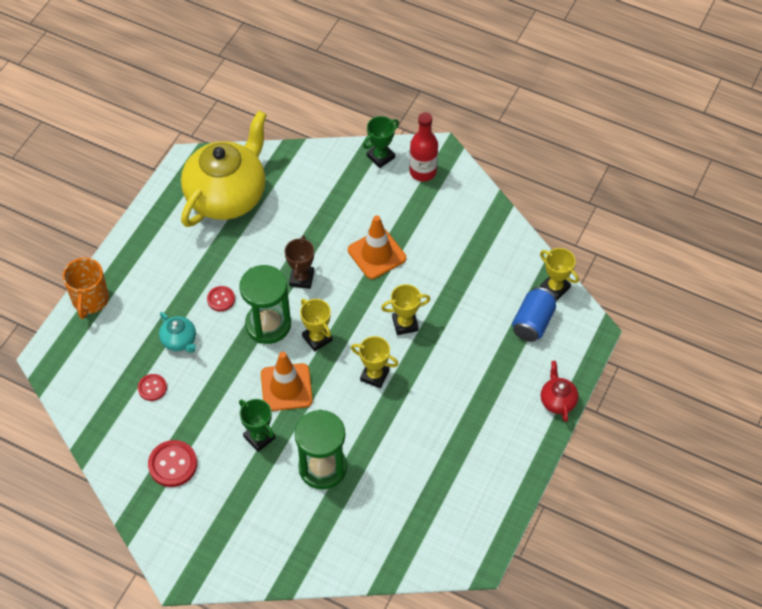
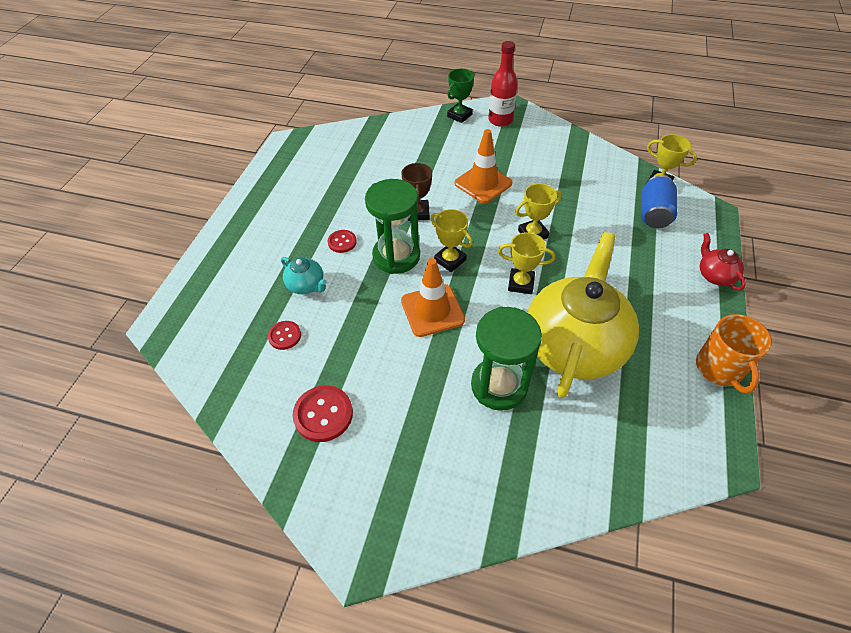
camera: 10 degrees left, 5 degrees down
orange mug [63,258,109,319] -> orange mug moved to [696,314,772,394]
yellow teapot [181,111,267,227] -> yellow teapot moved to [527,232,639,398]
green trophy [239,399,276,452] -> none

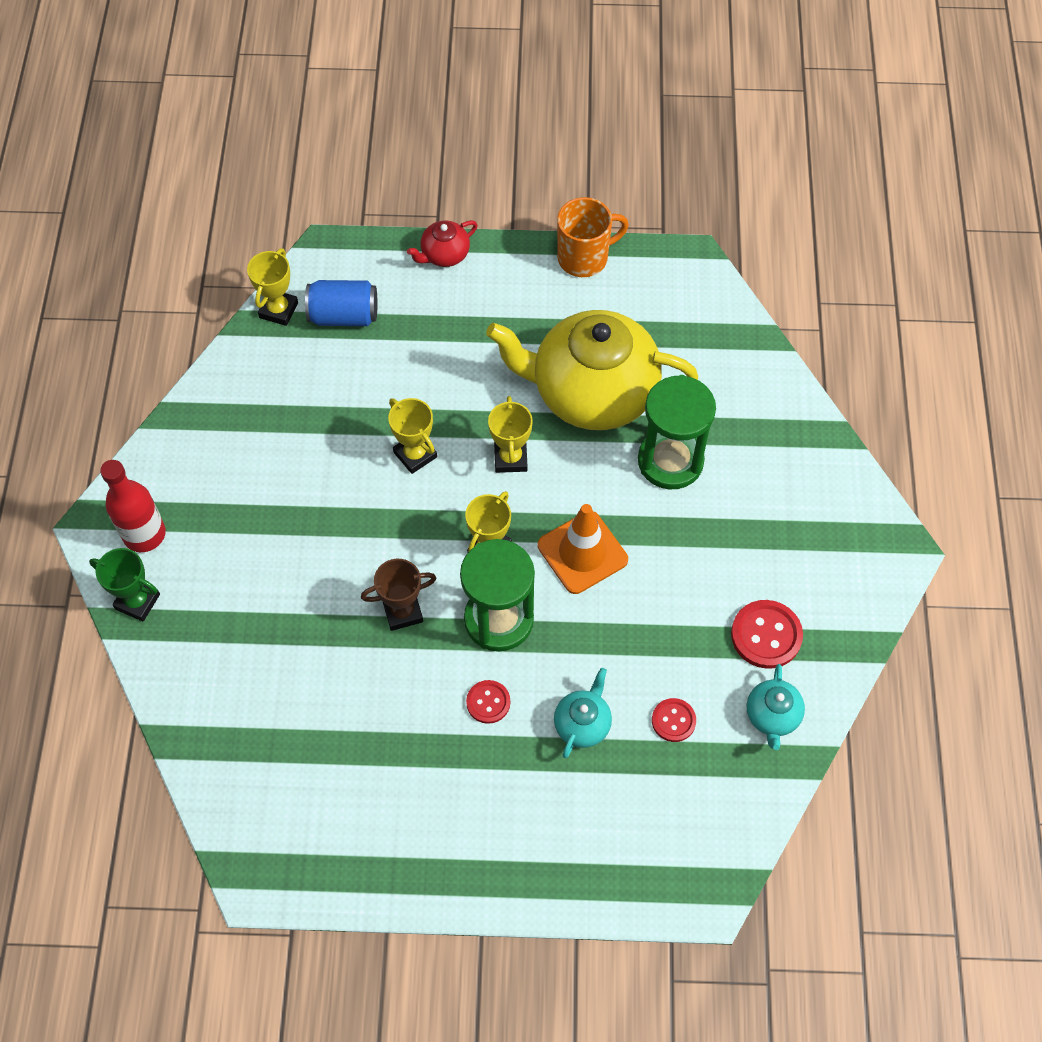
camera: 105 degrees left, 10 degrees up
orange traffic cone [454,129,513,203] -> none
none -> turquoise teapot [747,664,805,750]

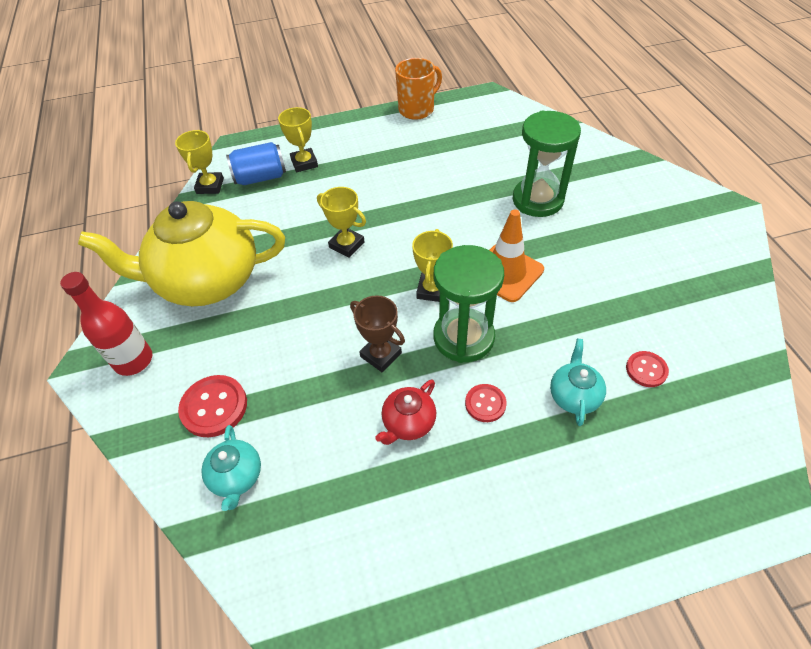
camera: 15 degrees left, 10 degrees down
green trophy [89,548,160,622] -> none
brown trophy [361,559,436,631] -> brown trophy turned 75 degrees clockwise [350,295,405,372]
red teapot [407,220,478,267] -> red teapot moved to [375,379,436,445]
yellow teapot [486,310,698,430] -> yellow teapot moved to [78,201,285,307]
yellow trophy [488,396,533,473] -> yellow trophy moved to [278,107,318,172]
red button [731,600,803,669] -> red button moved to [178,375,247,437]
turquoise teapot [747,664,805,750] -> turquoise teapot moved to [201,425,261,511]

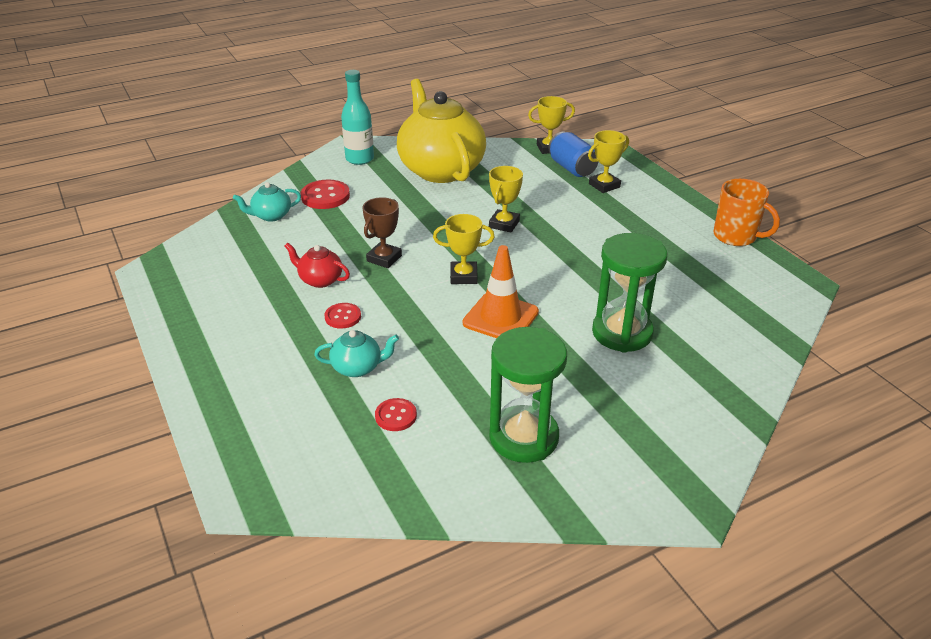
camera: 75 degrees right, 15 degrees down
red bottle [60,272,152,376] -> turquoise bottle [341,70,374,165]
green hourglass [433,245,504,363] -> green hourglass moved to [489,327,567,463]

